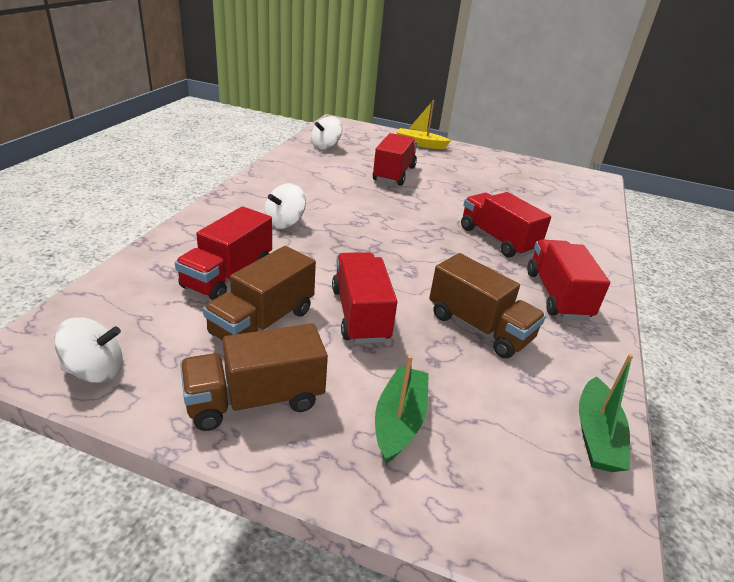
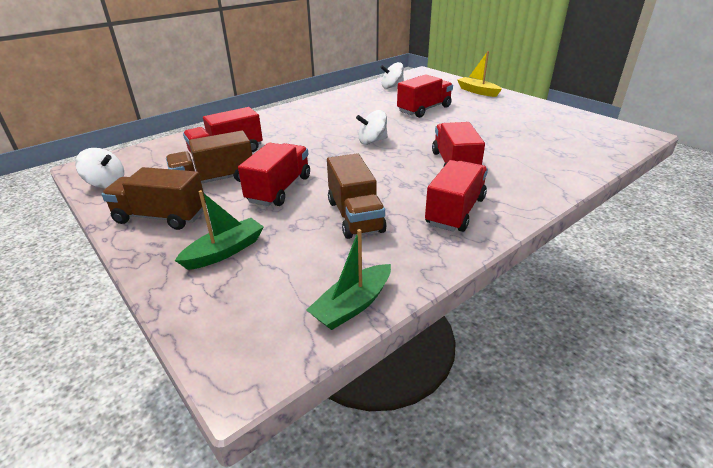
camera: 35 degrees right, 0 degrees up
white spinning top [265,183,306,229] -> white spinning top moved to [356,110,388,145]

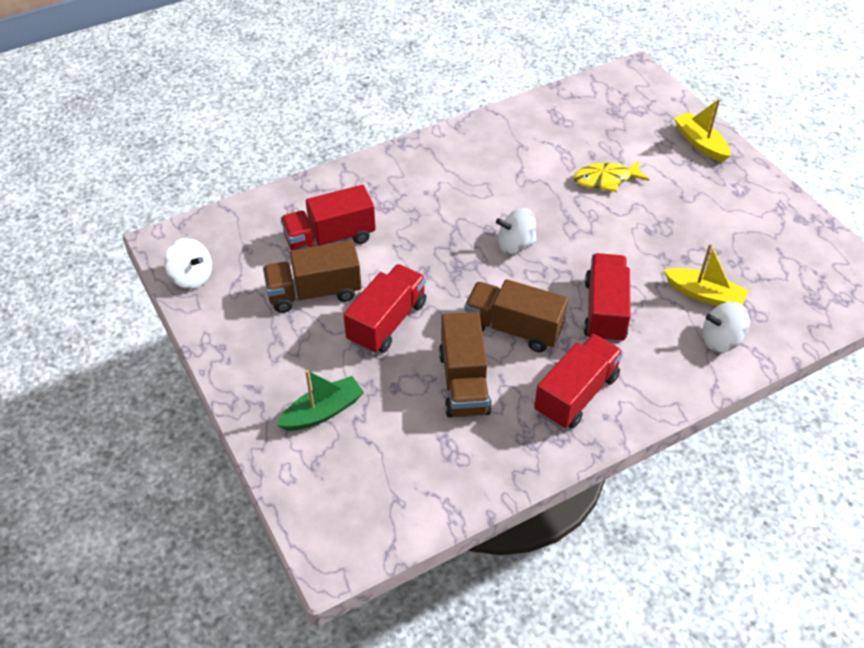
camera: 10 degrees right, 15 degrees up
brown truck [102,167,206,230] -> brown truck moved to [464,279,568,352]
green boat [307,229,391,330] -> none
white spinning top [380,62,404,89] -> white spinning top moved to [702,302,750,352]
red truck [397,74,453,118] -> yellow fish [574,160,650,192]
none -> yellow boat [664,243,748,306]

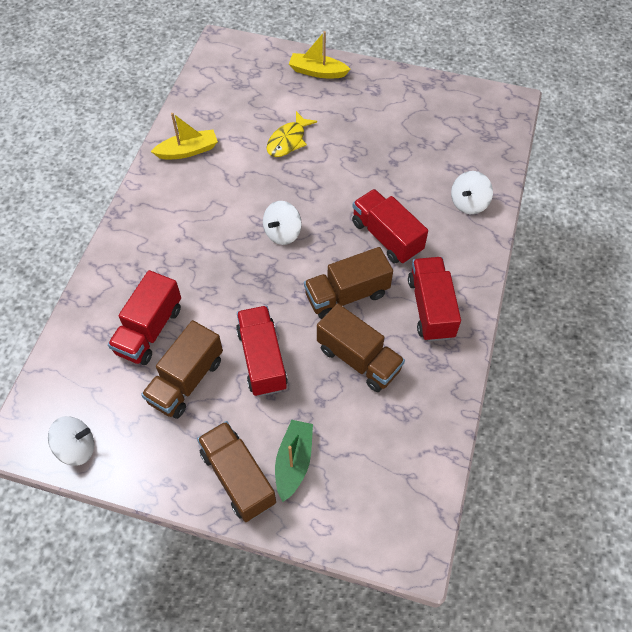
camera: 45 degrees left, 10 degrees up
yellow boat [664,243,748,306] -> yellow boat moved to [151,113,218,159]
none -> brown truck [197,421,276,522]

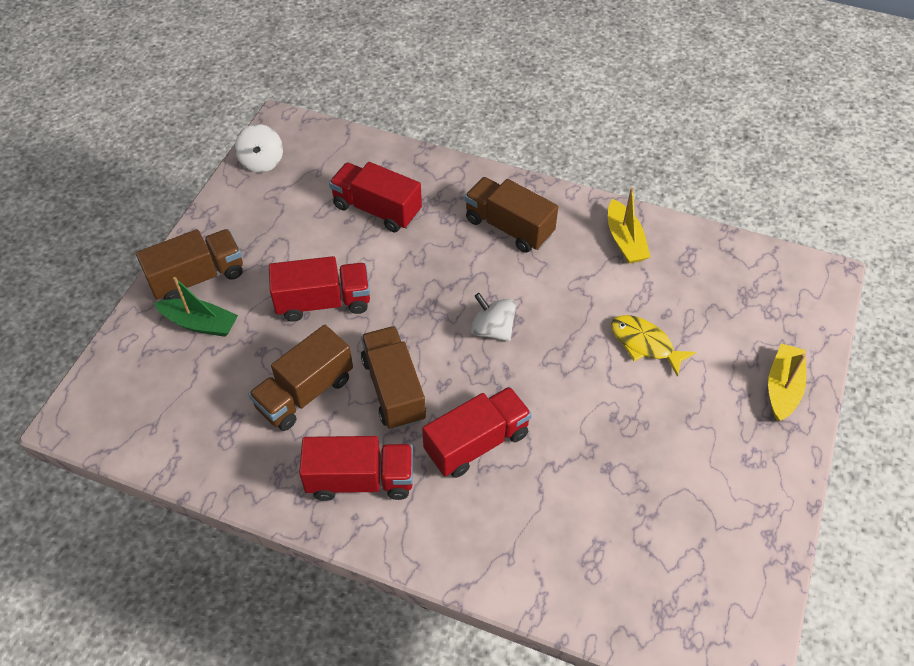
camera: 95 degrees right, 5 degrees down
brown truck [141,320,223,419] -> brown truck moved to [465,177,558,253]
white spinning top [451,171,493,214] -> none

